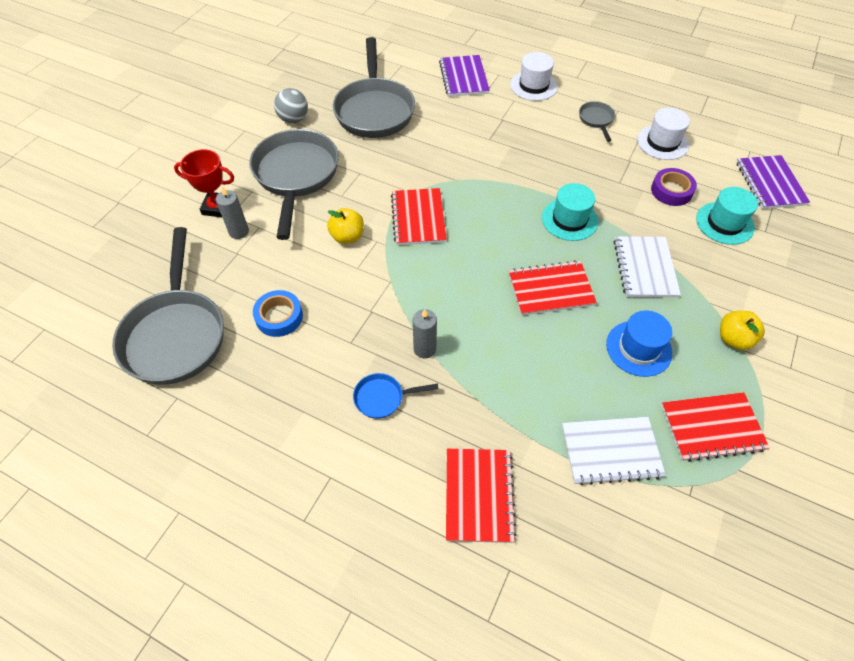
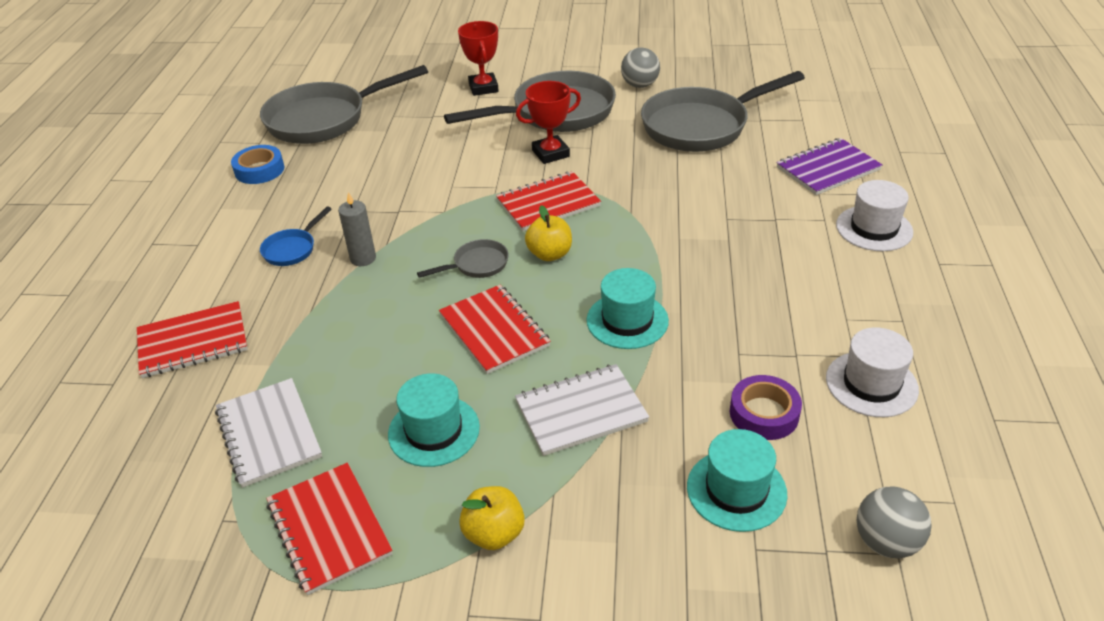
camera: 70 degrees right, 15 degrees down
grey candle [216,187,249,239] -> none
blue tape [253,290,303,337] -> blue tape moved to [231,145,284,184]
yellow apple [327,208,364,244] -> yellow apple moved to [525,205,572,261]
blue pan [353,373,439,419] -> blue pan turned 120 degrees counterclockwise [260,207,332,266]
grey pan [579,101,615,142] -> grey pan moved to [417,239,509,278]
blue hat [606,310,672,377] -> turquoise hat [388,373,480,467]
purple notebook [736,155,810,209] -> grey ball [856,487,931,558]
none -> red trophy [516,81,581,164]

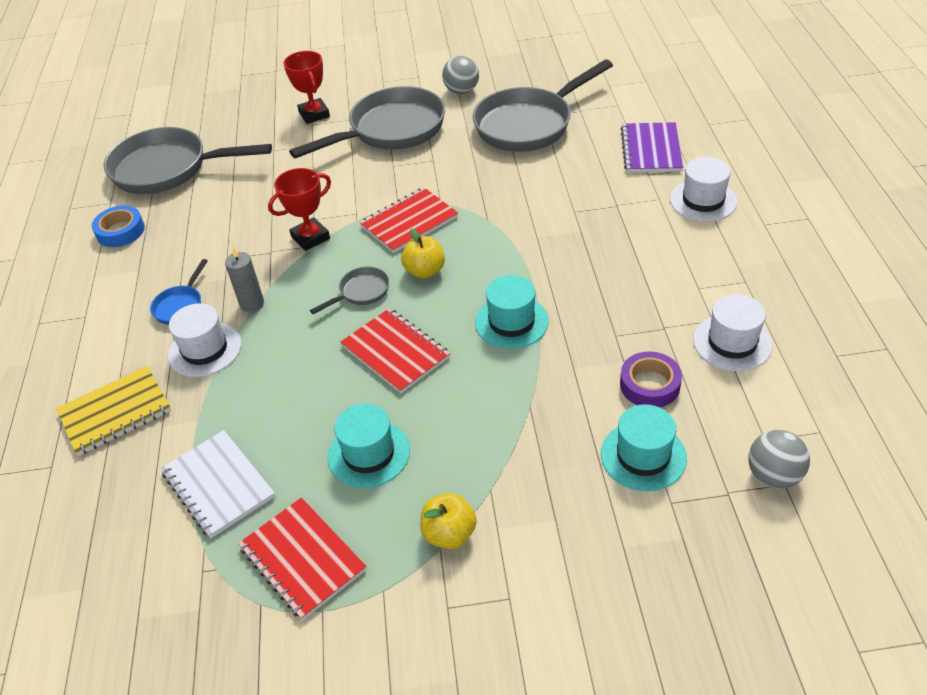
camera: 10 degrees left, 5 degrees up
red notebook [137,301,248,378] -> yellow notebook [56,366,171,456]
grey pan [260,65,428,144] -> grey pan turned 45 degrees clockwise [104,127,272,194]
white notebook [515,364,649,456] -> none
red trophy [516,81,581,164] -> red trophy moved to [268,168,331,251]
purple notebook [777,138,882,195] -> purple notebook turned 45 degrees counterclockwise [621,122,683,173]
none -> white hat [168,303,241,377]

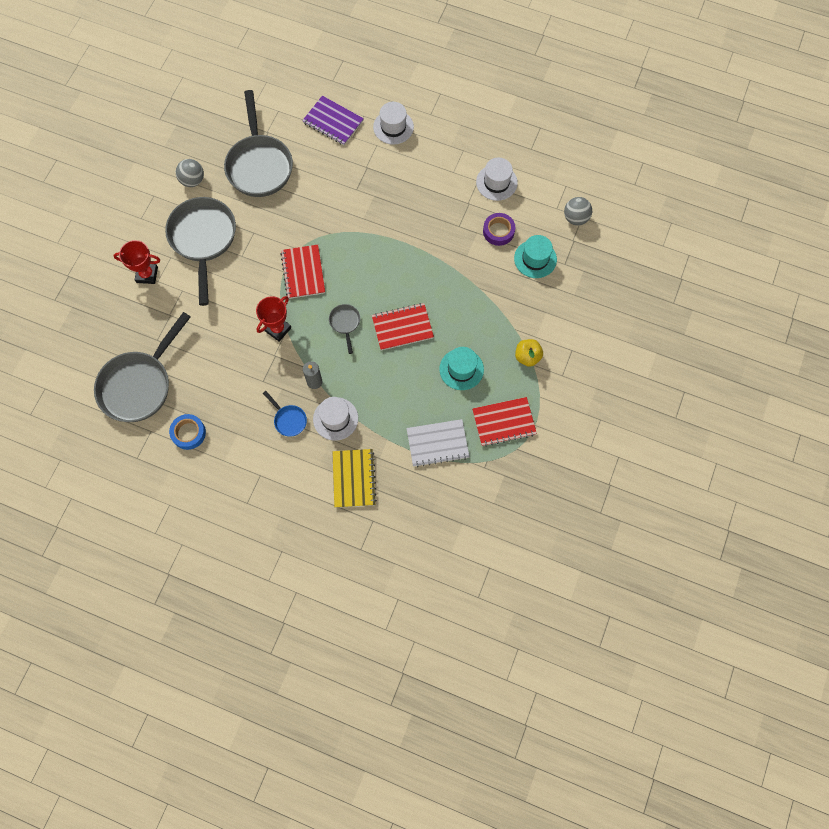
camera: 65 degrees left, 25 degrees up
red trophy [268,168,331,251] -> red trophy turned 45 degrees clockwise [256,296,291,342]
yellow apple [401,228,445,279] -> none
turquoise hat [475,275,549,349] -> none

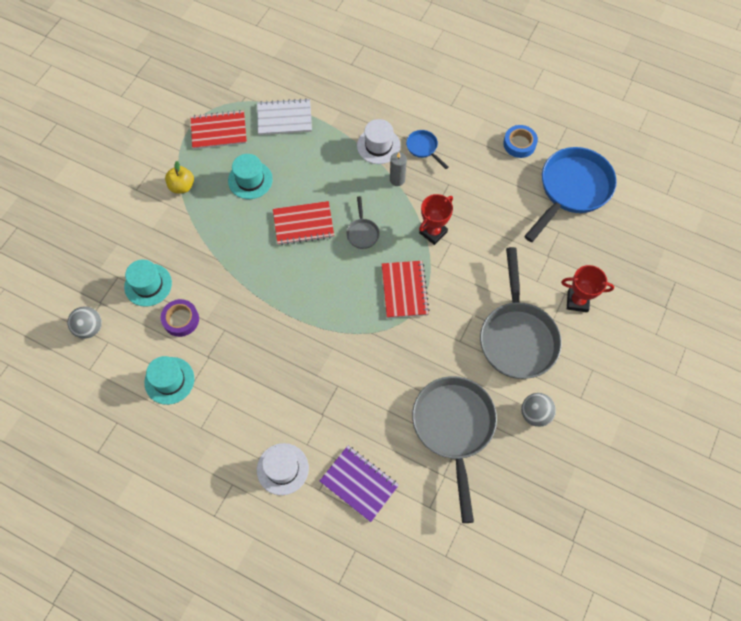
camera: 175 degrees left, 5 degrees down
grey pan [94,312,190,422] -> blue pan [524,147,617,242]
yellow notebook [332,449,377,508] -> none
white hat [476,158,518,201] -> turquoise hat [144,356,194,405]

